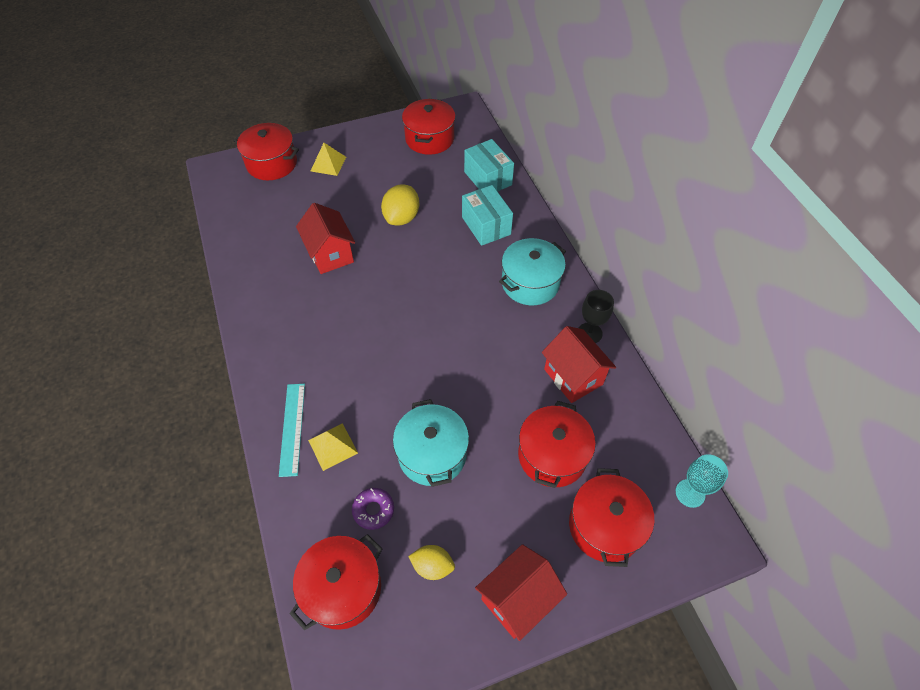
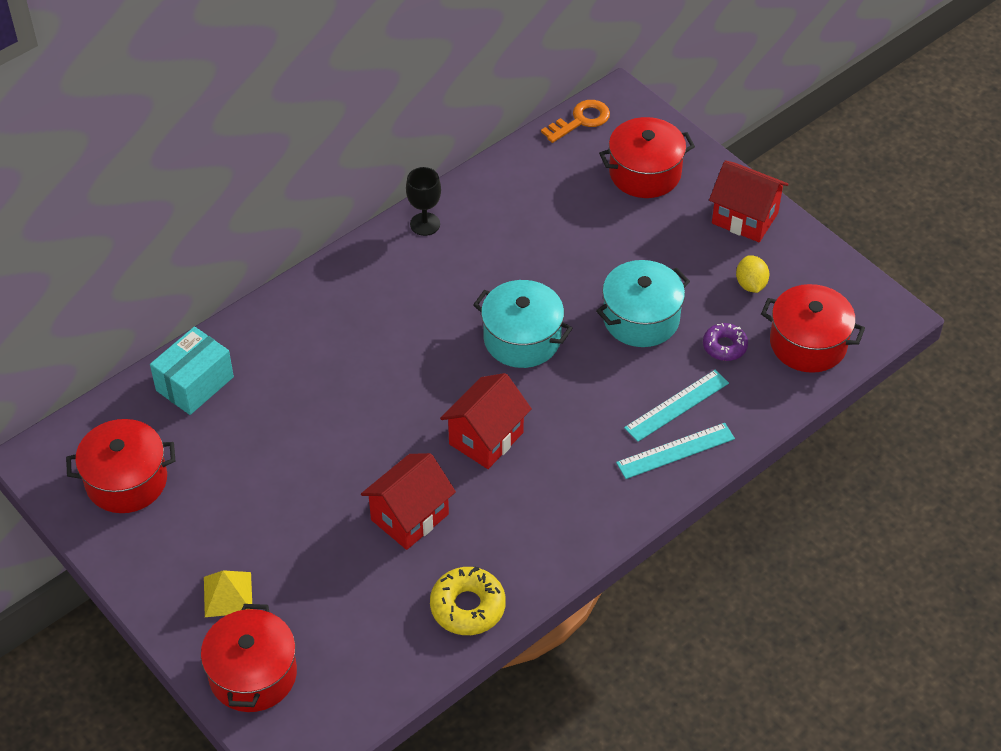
camera: 110 degrees left, 5 degrees down
yellow pyramid [308,423,358,471] -> turquoise ruler [624,370,729,442]
yellow lemon [381,184,419,225] -> none
turquoise box [462,185,513,246] -> none
turquoise pot [499,238,566,305] -> turquoise pot moved to [473,280,573,368]
red pot [518,401,596,488] -> none
red house [542,326,616,403] -> red house moved to [440,373,532,469]
turquoise goblet [676,454,728,508] -> orange key [541,100,610,143]
none -> yellow donut [430,566,506,635]

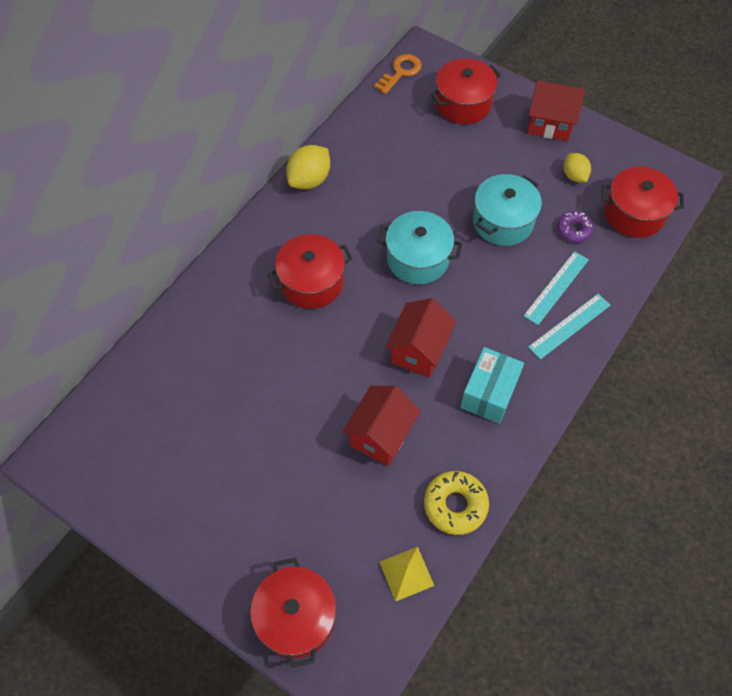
camera: 15 degrees left, 10 degrees up
red pot [66,419,175,513] -> red pot moved to [267,234,353,309]
turquoise box [150,327,234,415] -> turquoise box moved to [460,347,524,424]
yellow pyramid [204,570,252,617] -> yellow pyramid moved to [380,547,434,602]
black goblet [406,167,441,236] -> yellow lemon [286,145,330,189]

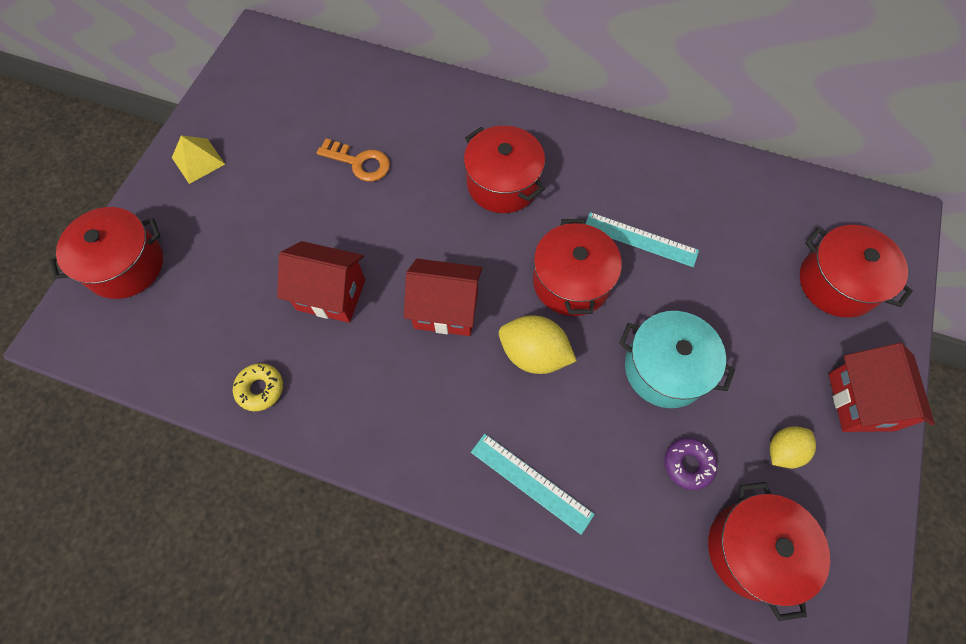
camera: 75 degrees right, 5 degrees up
yellow lemon [286,145,330,189] -> yellow lemon moved to [499,315,577,374]
orange key [374,54,422,94] -> orange key moved to [316,138,390,182]
turquoise pot [377,211,462,284] -> red pot [533,219,622,316]
yellow pyramid [380,547,434,602] -> yellow pyramid moved to [172,136,225,184]
yellow donut [424,471,489,535] -> yellow donut [233,363,283,411], size x0.66
turquoise box [460,347,524,424] -> none
turquoise ruler [523,251,589,325] -> turquoise ruler moved to [585,212,699,267]

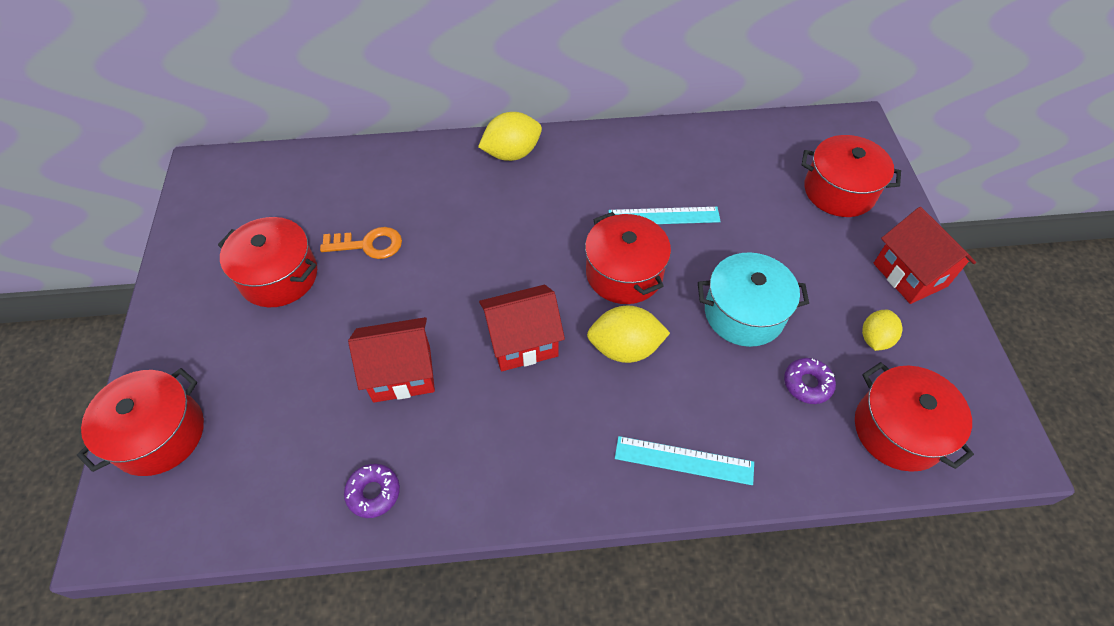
camera: 25 degrees left, 10 degrees down
yellow pyramid [172,136,225,184] -> none
yellow donut [233,363,283,411] -> purple donut [344,464,400,518]
red pot [464,126,545,213] -> red pot moved to [218,217,317,307]
none -> yellow lemon [478,112,542,161]

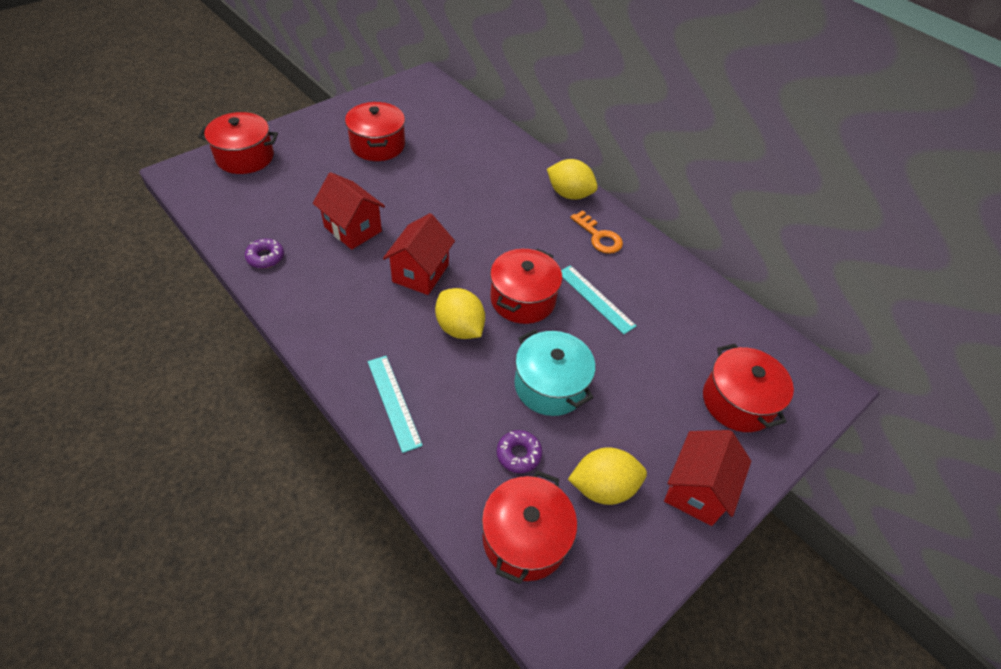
camera: 50 degrees right, 5 degrees down
orange key [320,227,402,259] -> orange key moved to [570,210,623,254]
red house [479,285,565,371] -> red house turned 75 degrees clockwise [383,213,455,295]
yellow lemon [862,310,902,351] -> yellow lemon [568,447,647,505], size x1.56

